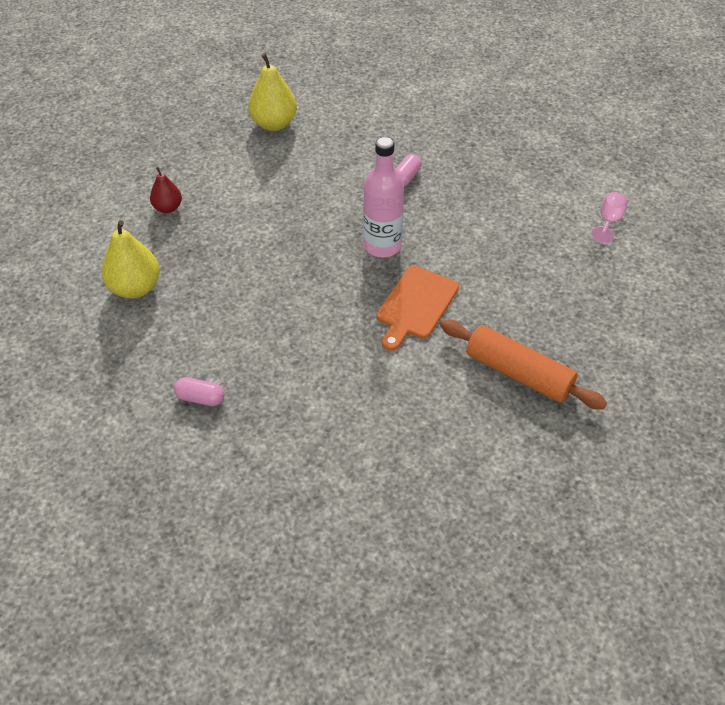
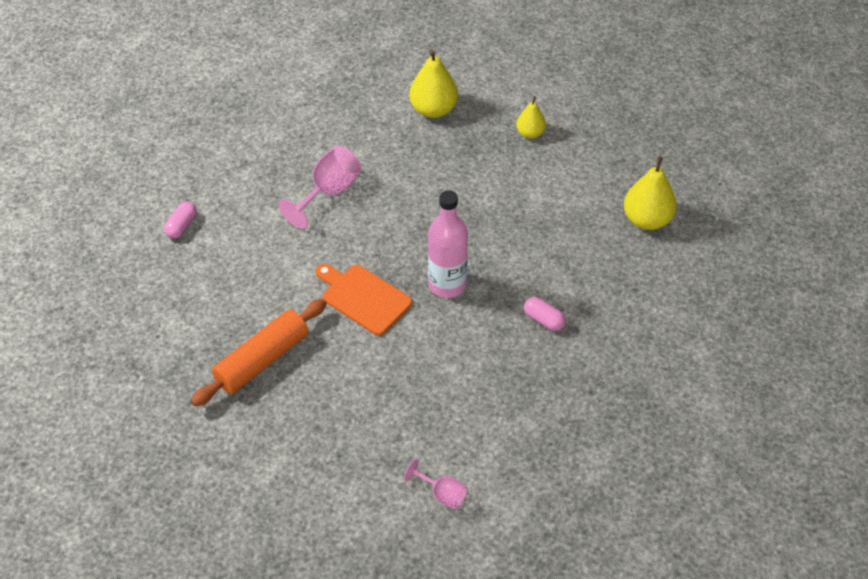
camera: 100 degrees right, 0 degrees up
red pear [150,167,182,213] -> yellow pear [516,96,546,139]
pink capsule [174,377,224,406] -> pink capsule moved to [164,202,197,238]
none -> pink goblet [279,146,361,229]

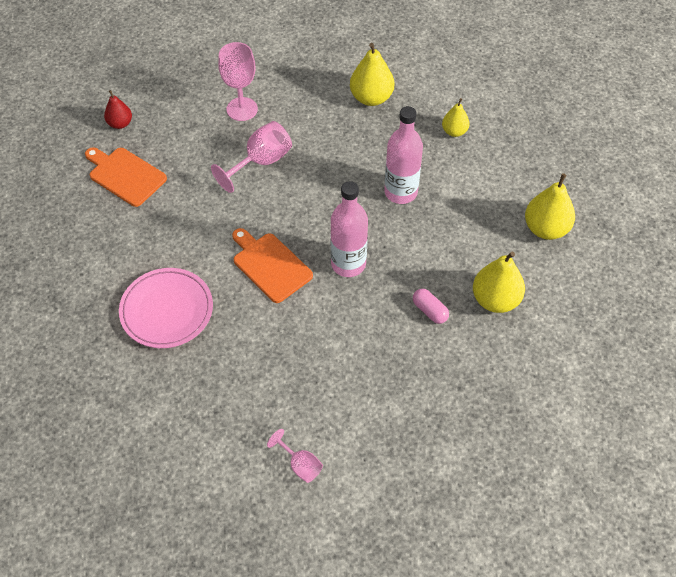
camera: 10 degrees right, 5 degrees up
pink capsule [164,202,197,238] -> orange cutting board [85,147,167,207]
orange rolling pin [191,299,327,407] -> pink plate [119,268,213,348]
none -> red pear [104,90,132,129]
none -> pink goblet [218,42,258,121]
none -> pink bottle [384,106,423,204]
none -> yellow pear [473,252,525,313]

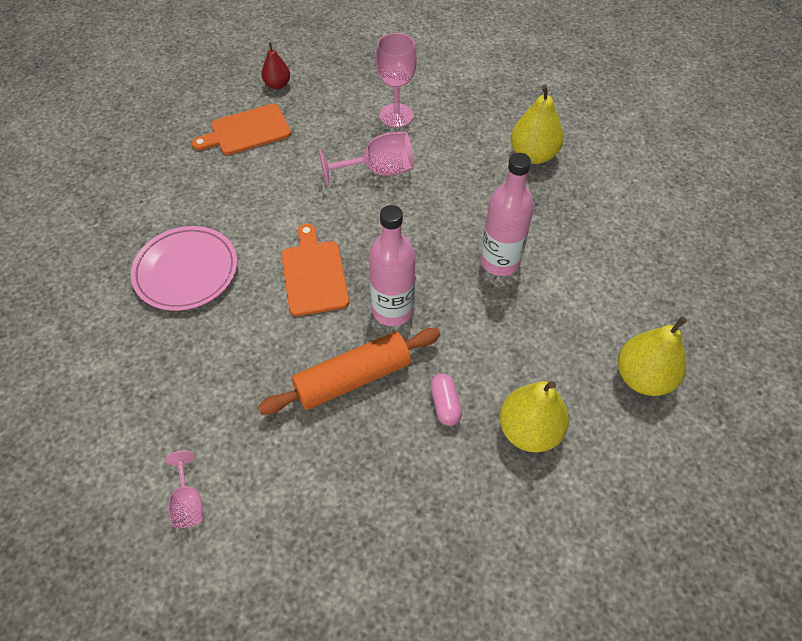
camera: 30 degrees right, 0 degrees up
orange cutting board [85,147,167,207] -> orange cutting board turned 90 degrees counterclockwise [192,104,291,155]
yellow pear [442,98,470,137] -> none
none -> orange rolling pin [258,328,440,415]

